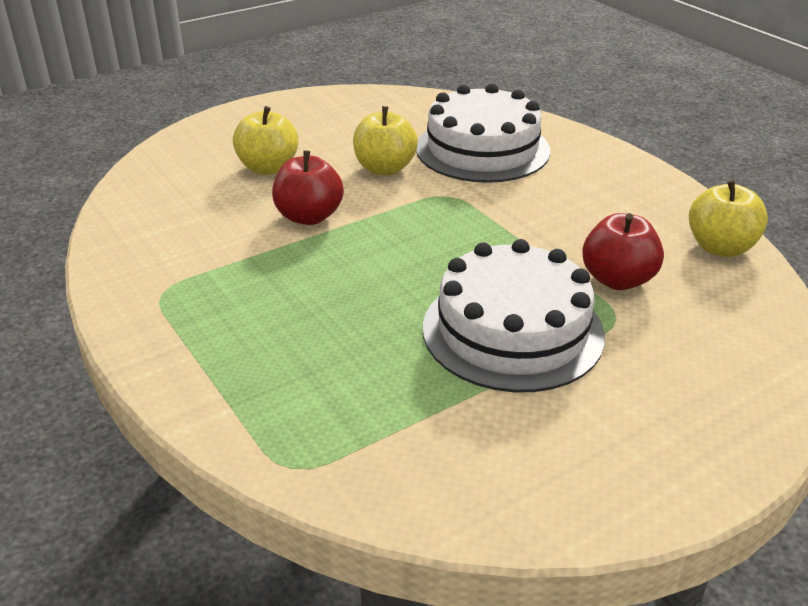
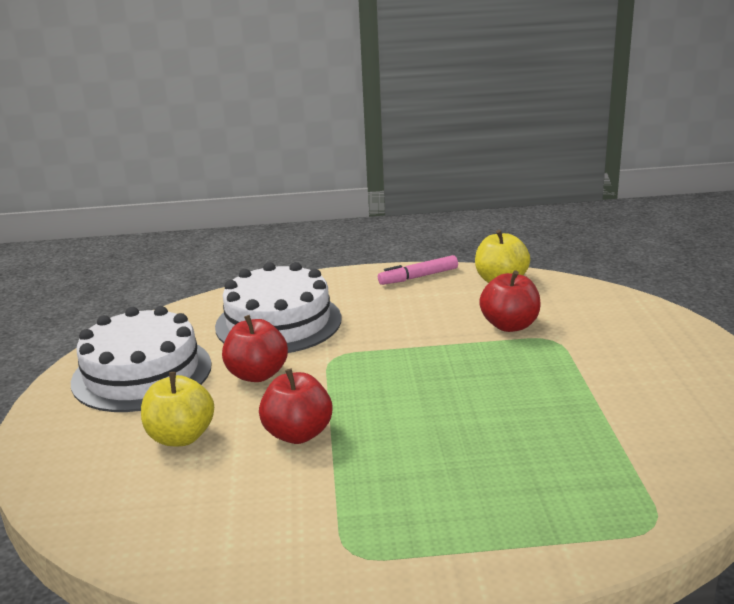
camera: 60 degrees left, 10 degrees down
yellow apple [353,106,418,176] -> red apple [222,315,288,382]
white cake [423,239,605,392] -> white cake moved to [71,306,212,412]
none -> pink marker [378,255,458,285]

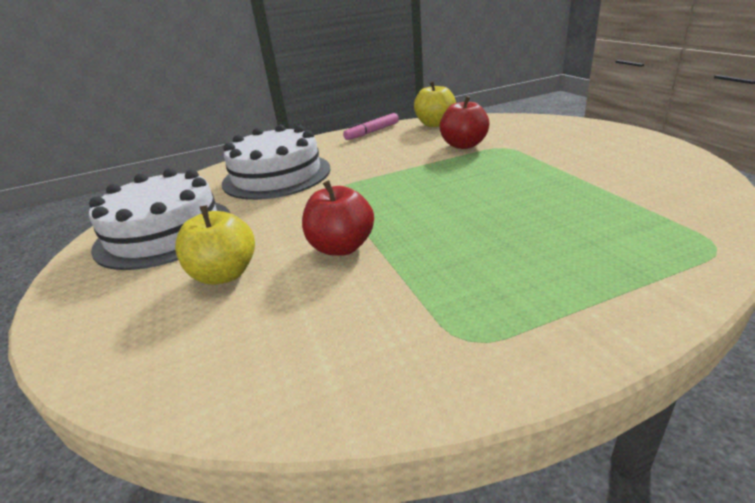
camera: 15 degrees left, 5 degrees up
red apple [222,315,288,382] -> none

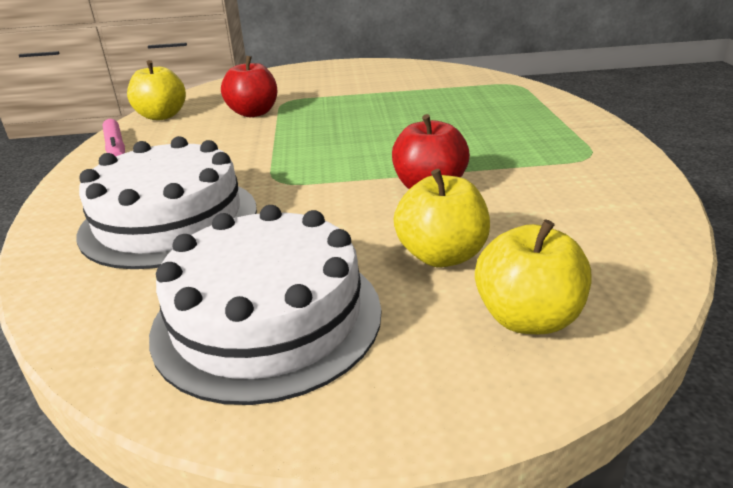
camera: 75 degrees left, 0 degrees up
none -> yellow apple [475,219,591,334]

